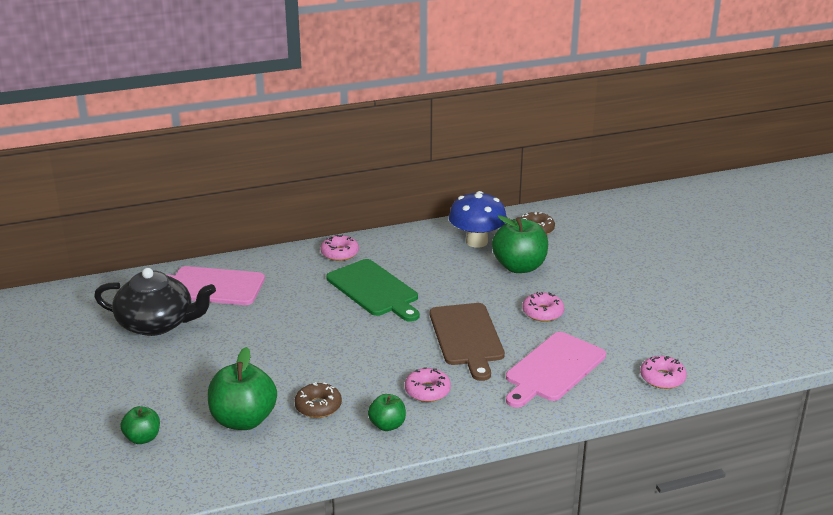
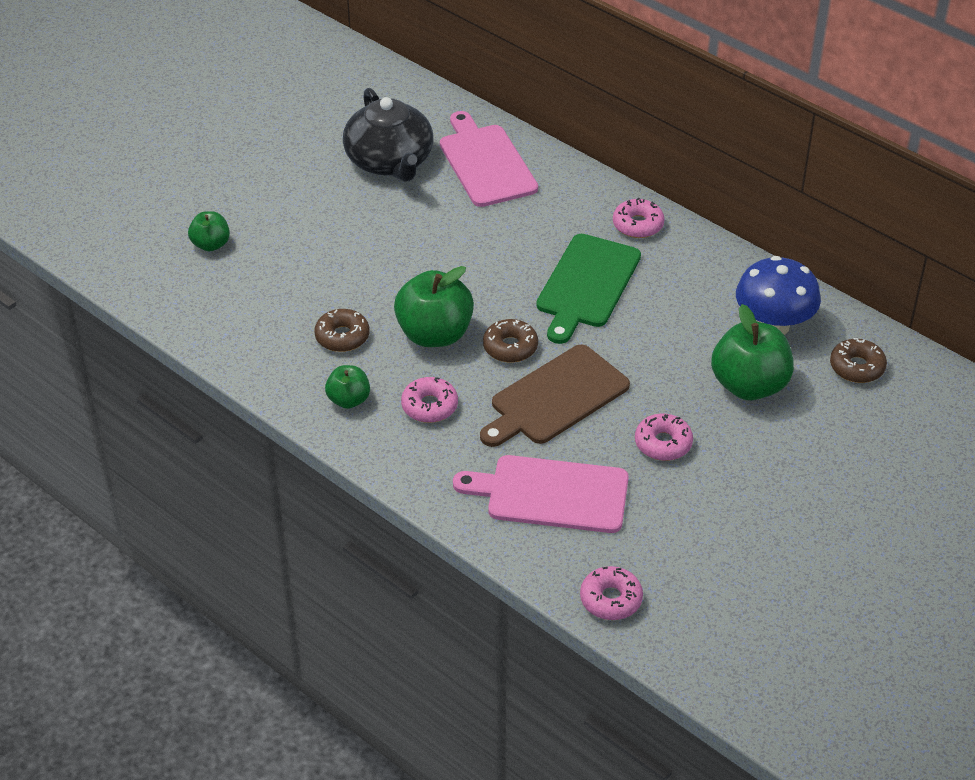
camera: 60 degrees right, 15 degrees up
green apple [208,347,277,430] -> green apple moved to [394,266,474,347]
none -> brown donut [483,319,538,363]

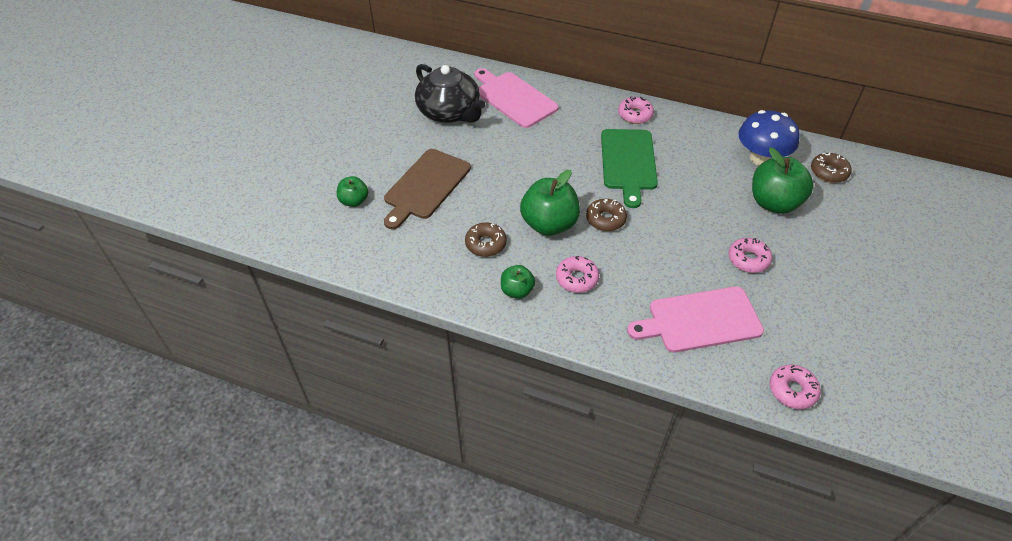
camera: 20 degrees left, 5 degrees up
brown cutting board [480,345,630,447] -> brown cutting board moved to [384,149,471,229]

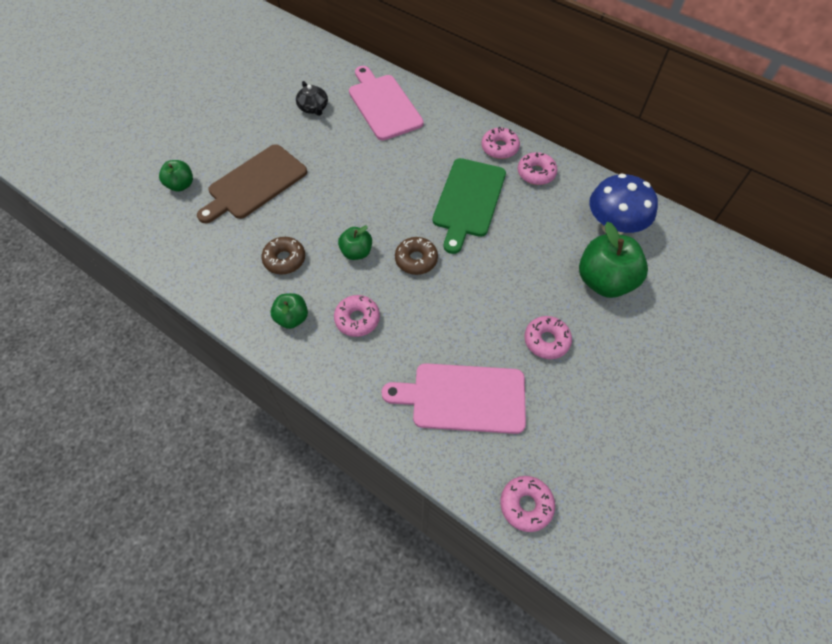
camera: 15 degrees right, 10 degrees up
black teapot [415,64,485,123] -> black teapot [296,81,328,116], size x0.48
green apple [520,170,580,236] -> green apple [338,225,372,260], size x0.55
brown donut [811,153,852,183] -> none
none -> pink donut [518,152,557,185]

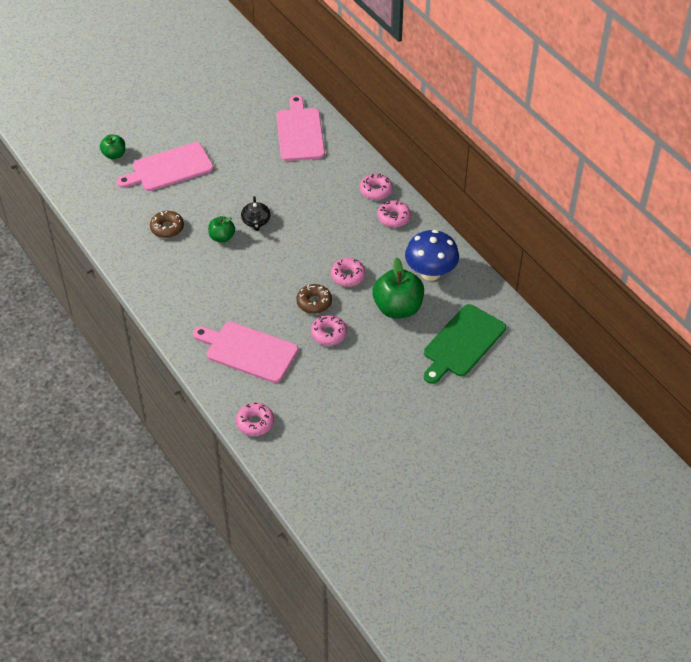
camera: 20 degrees right, 10 degrees down
brown cutting board [197,144,307,223] -> pink cutting board [117,142,214,191]
green apple [270,293,308,329] -> none
black teapot [296,81,328,116] -> black teapot moved to [241,196,270,231]
pink donut [334,295,380,337] -> pink donut moved to [331,258,366,287]
brown donut [395,237,438,275] -> brown donut moved to [296,284,332,314]
green cutting board [433,158,506,254] -> green cutting board moved to [424,304,506,384]

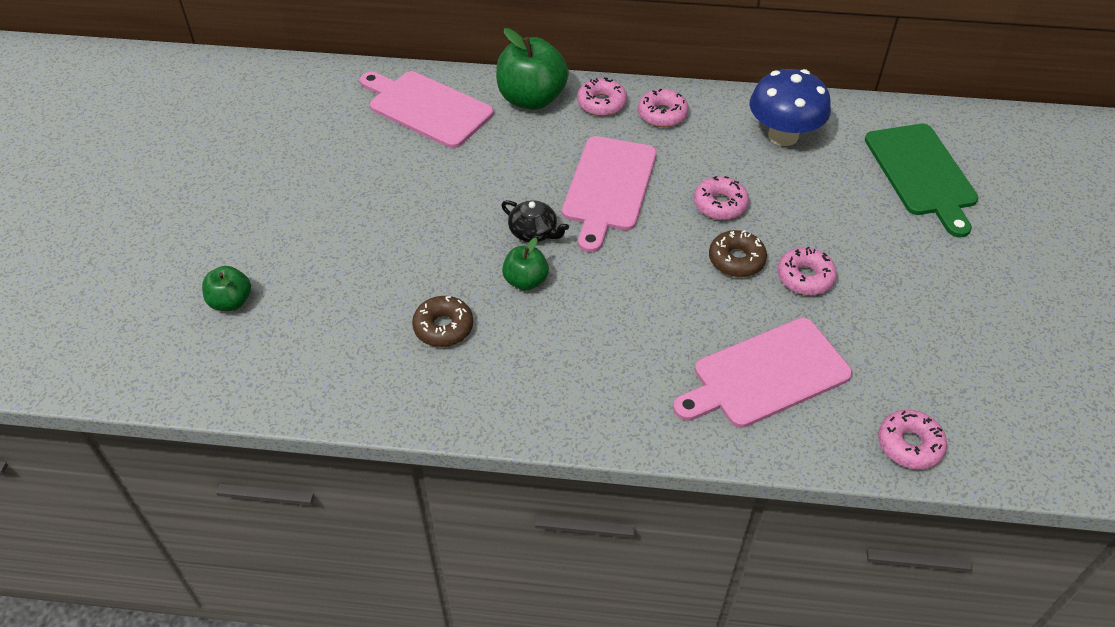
camera: 50 degrees left, 0 degrees up
pink cutting board [117,142,214,191] -> pink cutting board moved to [562,136,657,253]
green apple [373,258,424,318] -> green apple moved to [496,28,568,110]

